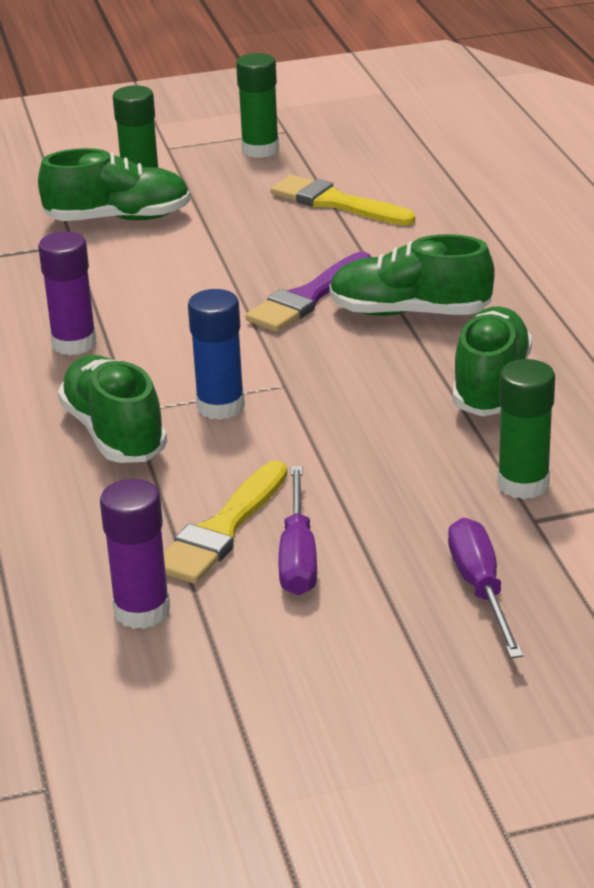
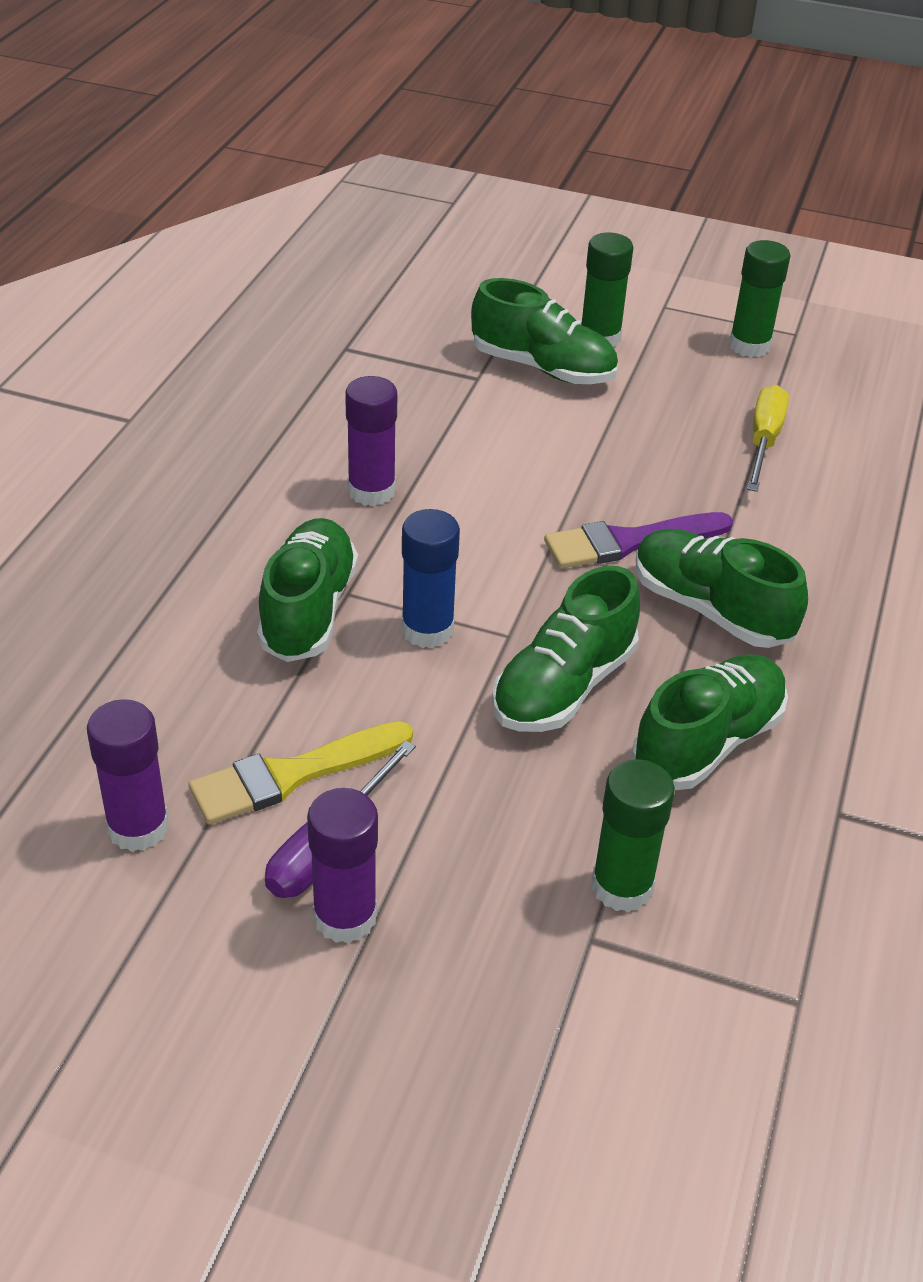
camera: 30 degrees right, 10 degrees up
yellow brush [270,175,415,226] -> yellow screwdriver [747,385,789,492]
purple screwdriver [448,518,524,658] -> none
none -> purple glue stick [307,788,378,943]
none -> green shoe [492,566,640,732]

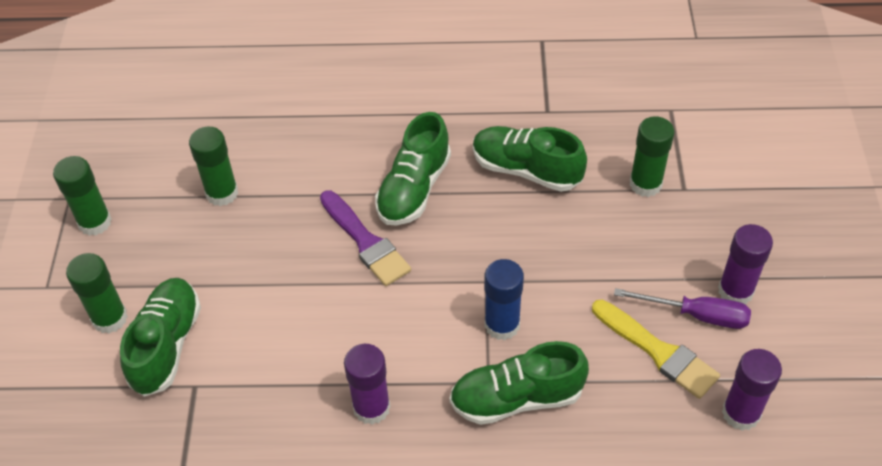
camera: 105 degrees left, 10 degrees up
green shoe [492,566,640,732] -> none
yellow screwdriver [747,385,789,492] -> green glue stick [189,127,238,206]

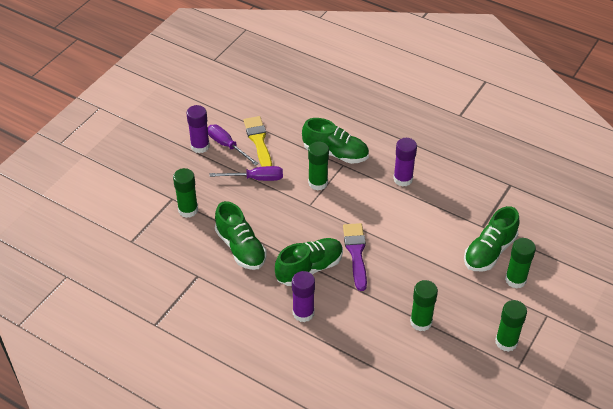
camera: 150 degrees left, 5 degrees down
blue glue stick [484,259,524,340] -> green glue stick [308,142,329,190]
purple glue stick [722,349,782,431] -> purple glue stick moved to [292,271,315,322]
none -> purple screwdriver [210,166,283,181]

